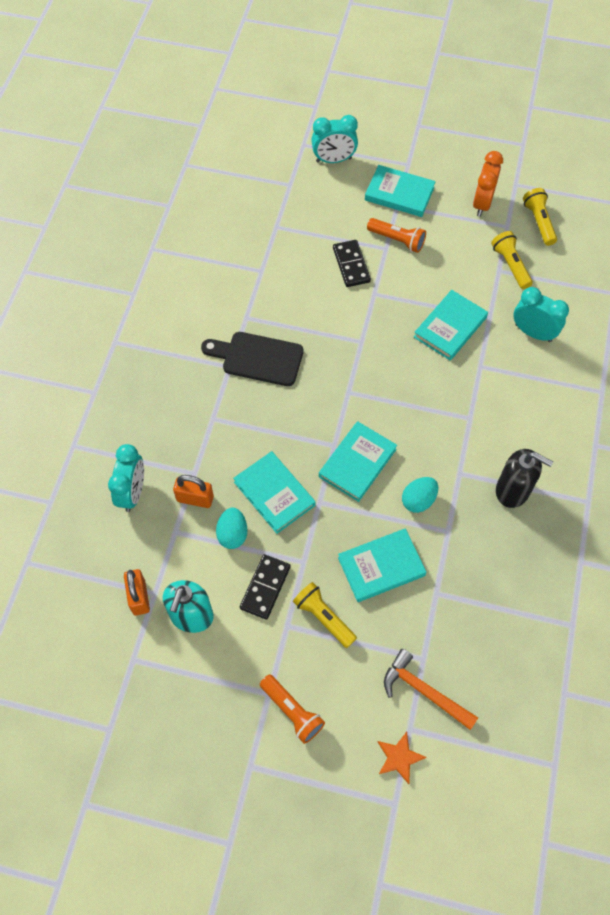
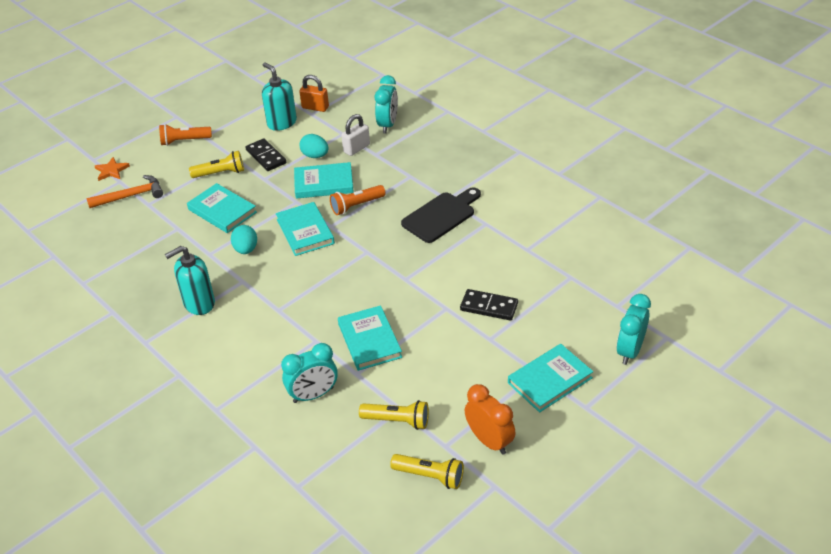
camera: 125 degrees right, 20 degrees down
turquoise clock [108,444,144,512] -> turquoise clock turned 120 degrees counterclockwise [375,75,398,133]
orange padlock [173,475,214,508] -> white padlock [341,114,370,156]
turquoise book [338,528,426,602] -> turquoise book turned 60 degrees counterclockwise [187,183,257,233]
orange flashlight [367,218,426,253] -> orange flashlight moved to [330,185,386,215]
black soap dispenser [496,449,553,508] -> turquoise soap dispenser [165,246,215,315]

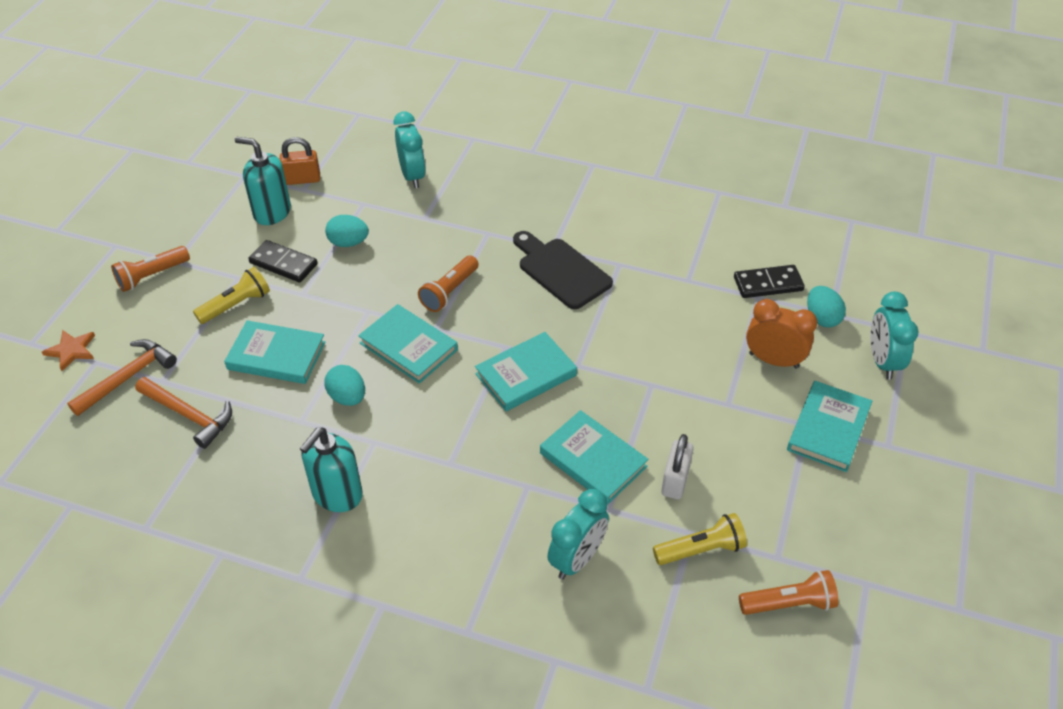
camera: 30 degrees left, 5 degrees up
turquoise book [294,162,354,199] -> turquoise book moved to [475,332,577,411]
white padlock [341,114,370,156] -> white padlock moved to [661,434,694,499]
yellow flashlight [390,454,464,489] -> orange flashlight [739,570,838,615]
black cutting board [401,187,481,243] -> black cutting board turned 60 degrees counterclockwise [513,231,613,309]
black domino [460,289,518,321] -> black domino moved to [734,265,805,298]
orange clock [465,384,516,455] -> orange clock moved to [746,299,817,369]
none -> orange hammer [135,377,232,449]
none -> turquoise egg [807,286,846,328]

